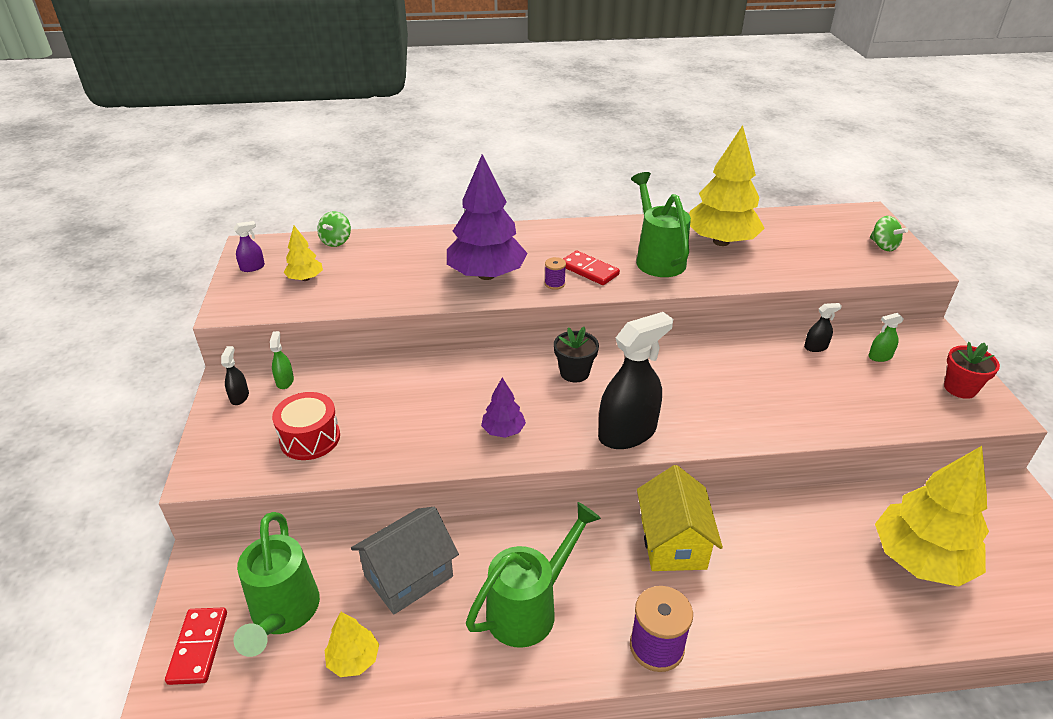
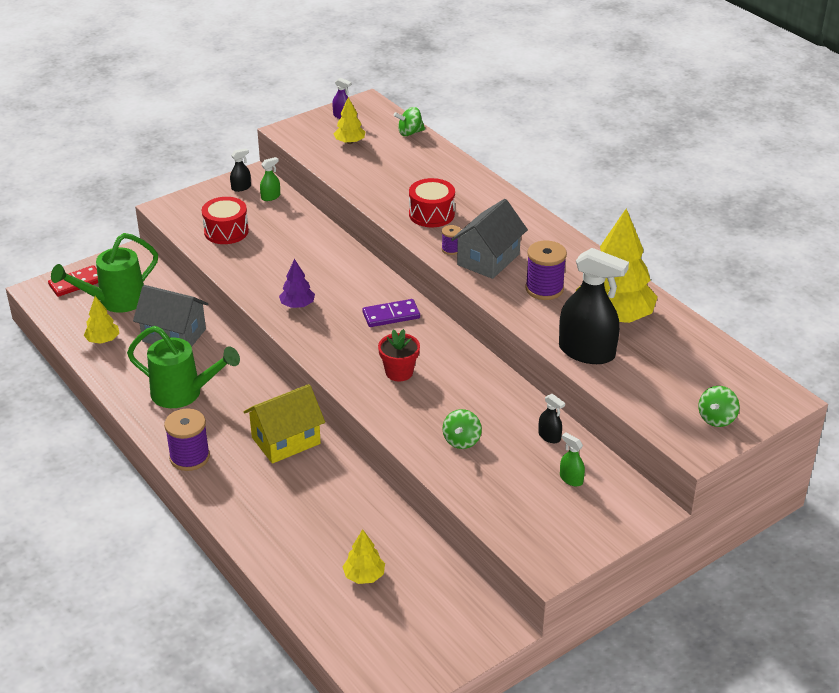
camera: 60 degrees right, 0 degrees up
purple tree [447,154,528,280] -> red drum [409,178,455,227]
black flower pot [554,327,599,383] -> purple domino [362,299,420,327]
red domino [563,251,620,285] -> grey house [451,199,528,279]
black spray bottle [598,312,673,449] -> black spray bottle moved to [559,248,629,364]
green watering can [631,172,691,277] -> purple spool [525,241,567,300]
yellow tree [875,446,989,587] -> yellow tree [342,529,385,584], size x0.47
red flower pot [944,342,1000,399] -> red flower pot moved to [378,329,420,381]
none -> green spinning top [442,409,482,449]

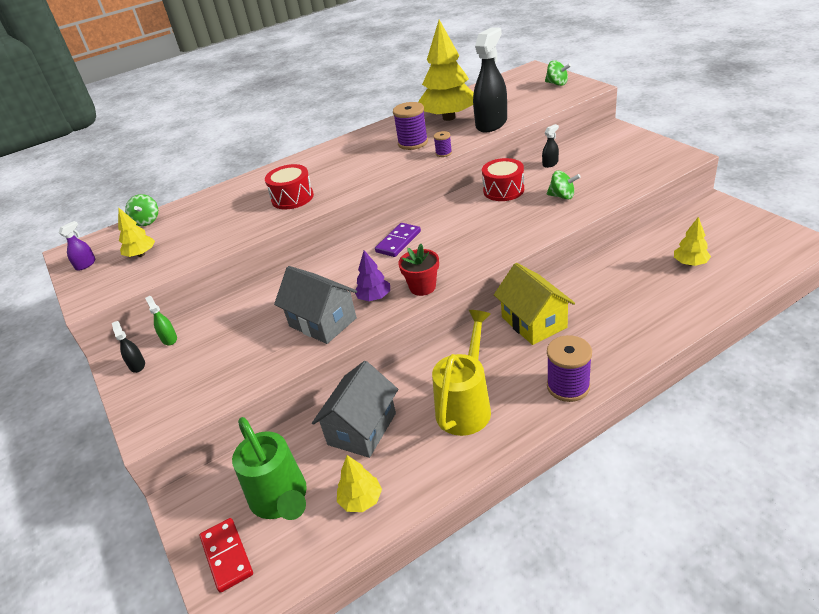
camera: 80 degrees left, 0 degrees up
green watering can [127,326,240,408] -> yellow watering can [432,310,491,436]
red drum [202,197,249,244] -> red drum moved to [482,158,524,201]
purple domino [362,299,420,327] -> purple domino turned 45 degrees clockwise [375,223,421,257]
red flower pot [378,329,420,381] -> red flower pot moved to [398,244,439,296]
purple spool [442,225,461,255] -> purple spool moved to [434,131,452,157]
grey house [451,199,528,279] -> grey house moved to [274,266,357,344]
green spray bottle [560,432,585,486] -> none

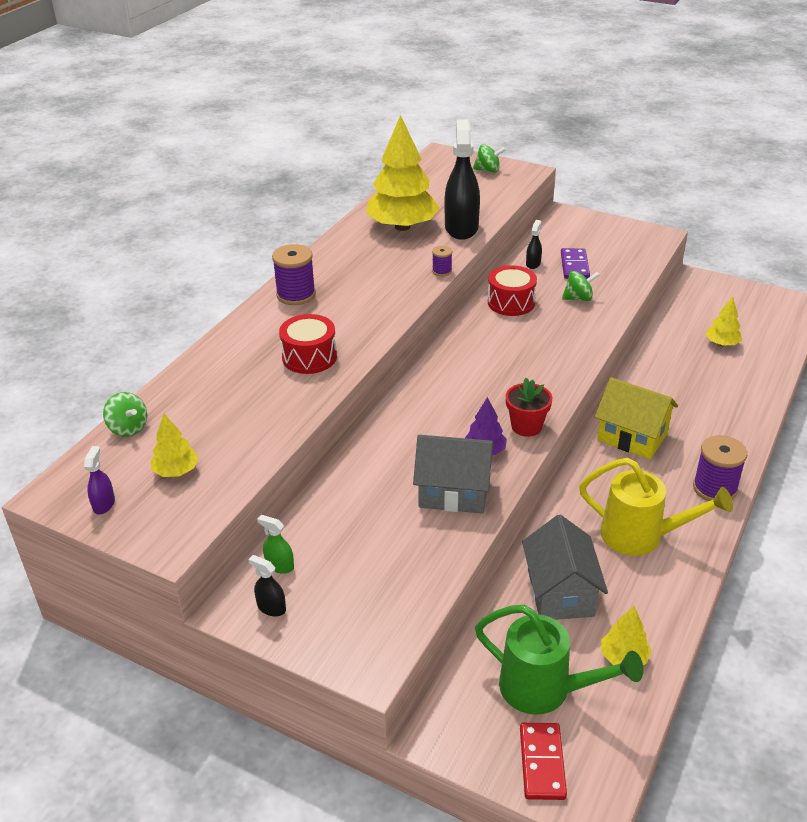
camera: 35 degrees left, 0 degrees up
red domino [200,518,253,593] -> red domino turned 60 degrees clockwise [520,723,567,800]
purple domino [375,223,421,257] -> purple domino moved to [561,248,590,279]
purple spool [393,102,428,150] -> purple spool moved to [272,244,316,305]
yellow watering can [432,310,491,436] -> yellow watering can turned 120 degrees clockwise [579,458,733,556]

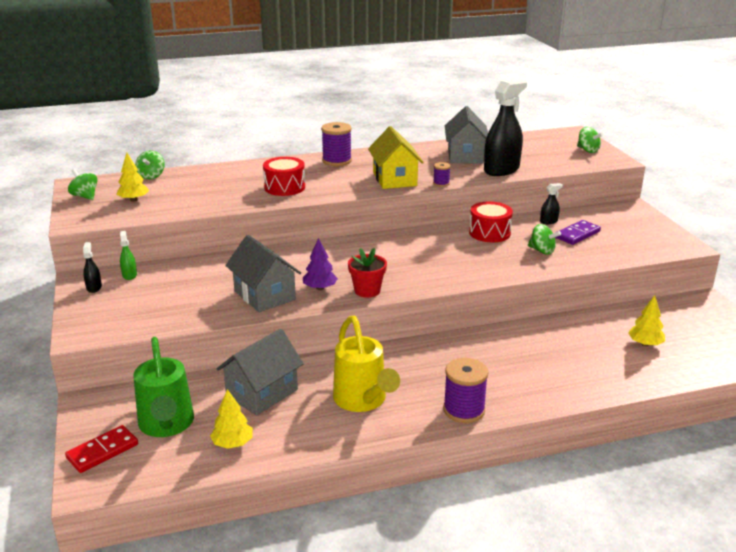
camera: 45 degrees right, 10 degrees down
purple spray bottle [84,446,115,514] -> green spinning top [68,169,97,200]
yellow tree [366,115,440,231] -> grey house [445,106,488,164]
yellow house [595,377,678,459] -> yellow house moved to [368,126,424,189]

